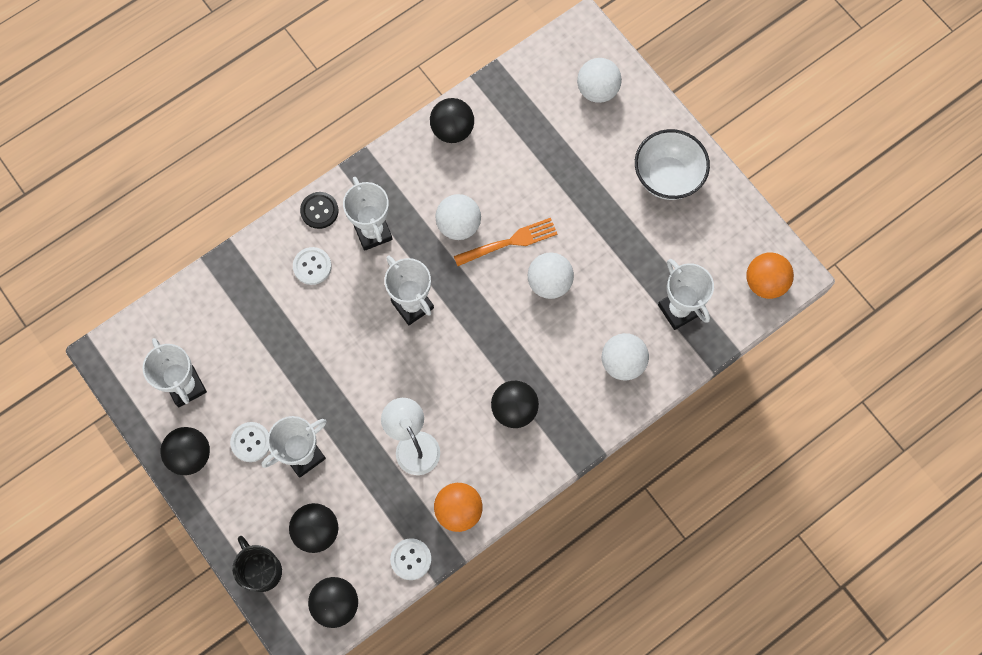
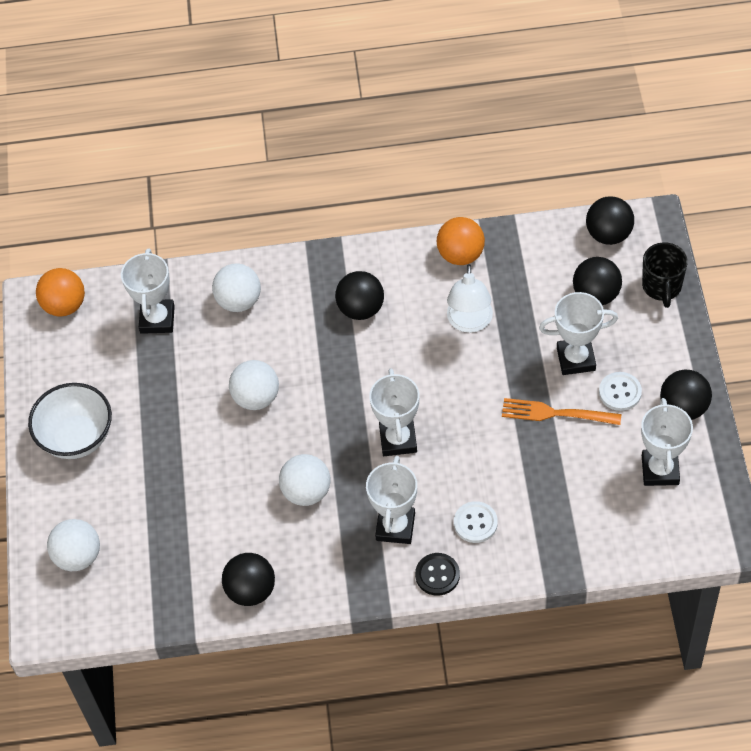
camera: 145 degrees left, 15 degrees down
white button [390,538,432,580] -> none
orange fork [454,218,558,266] -> orange fork moved to [502,398,621,425]

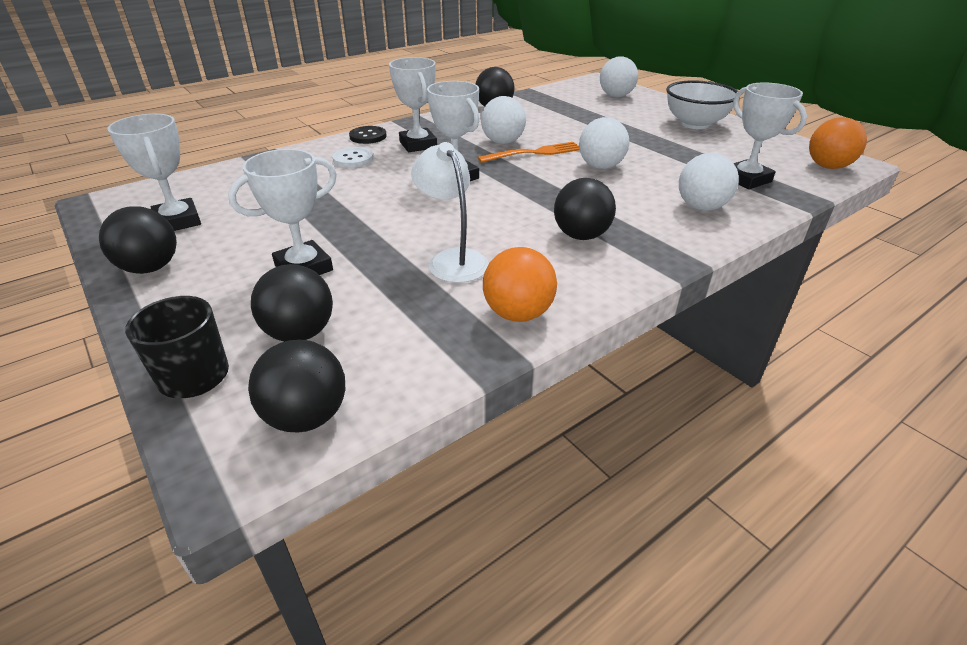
camera: 145 degrees right, 20 degrees down
orange fork [502,398,621,425] -> orange fork moved to [477,142,579,163]
white button [599,372,642,411] -> none

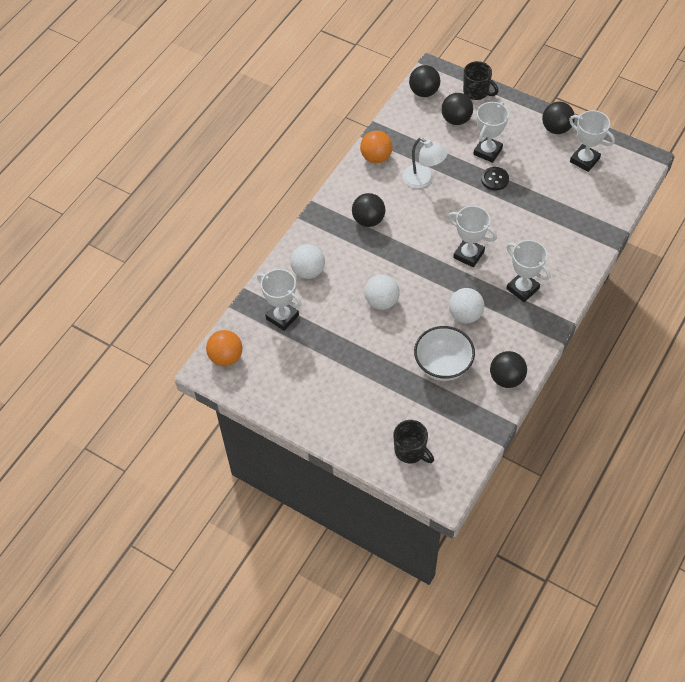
camera: 160 degrees right, 20 degrees up
white button [332,147,373,168] -> none
black button [349,126,387,144] -> black button moved to [481,167,509,190]
orange fork [477,142,579,163] -> none
white ball [600,56,638,97] -> black mug [393,420,434,464]
white bowl [666,81,738,129] -> white bowl moved to [414,326,475,381]

